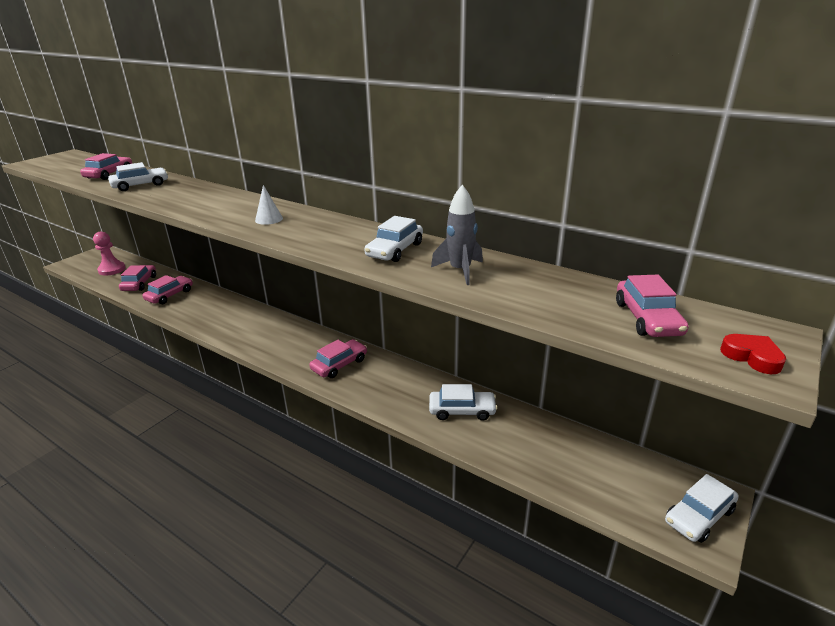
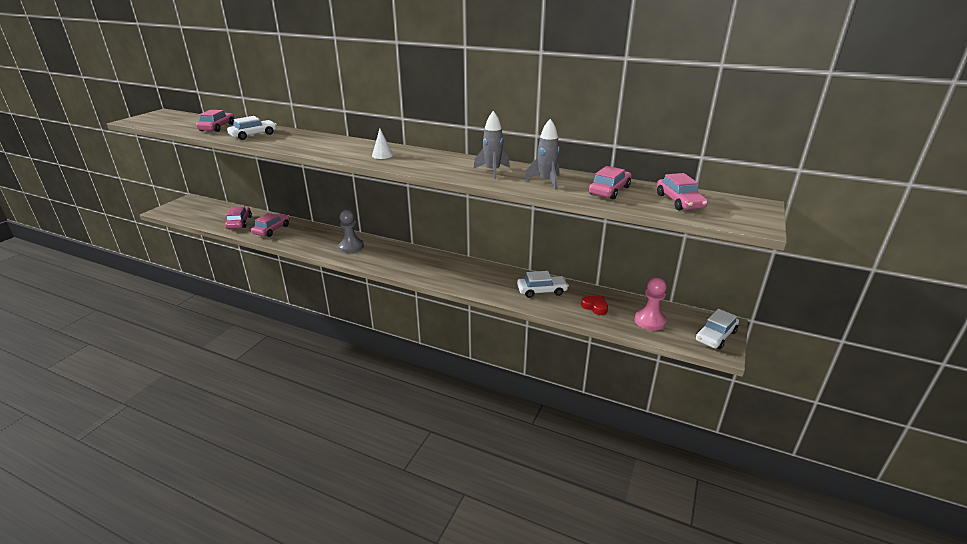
camera: 10 degrees left, 0 degrees up
pink pawn [93,232,126,276] -> pink pawn moved to [634,277,667,331]
pink car [309,339,367,378] -> pink car moved to [589,166,631,199]
white car [364,216,423,262] -> grey rocket [474,111,509,179]
red heart [720,334,786,374] -> red heart moved to [581,296,608,315]
none -> grey pawn [338,210,364,253]

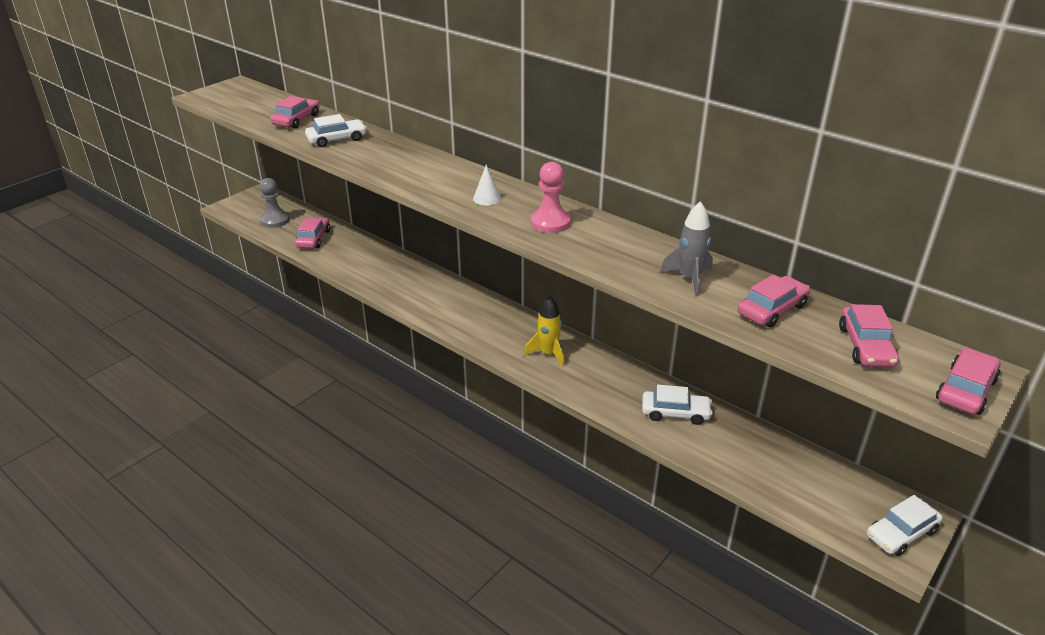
camera: 15 degrees right, 5 degrees up
pink car [251,213,290,237] -> pink car moved to [936,348,1000,415]
grey pawn [338,210,364,253] -> grey pawn moved to [259,178,290,228]
grey rocket [474,111,509,179] -> none
red heart [581,296,608,315] -> none
pink pawn [634,277,667,331] -> pink pawn moved to [531,162,571,233]
none -> yellow rocket [524,296,564,367]

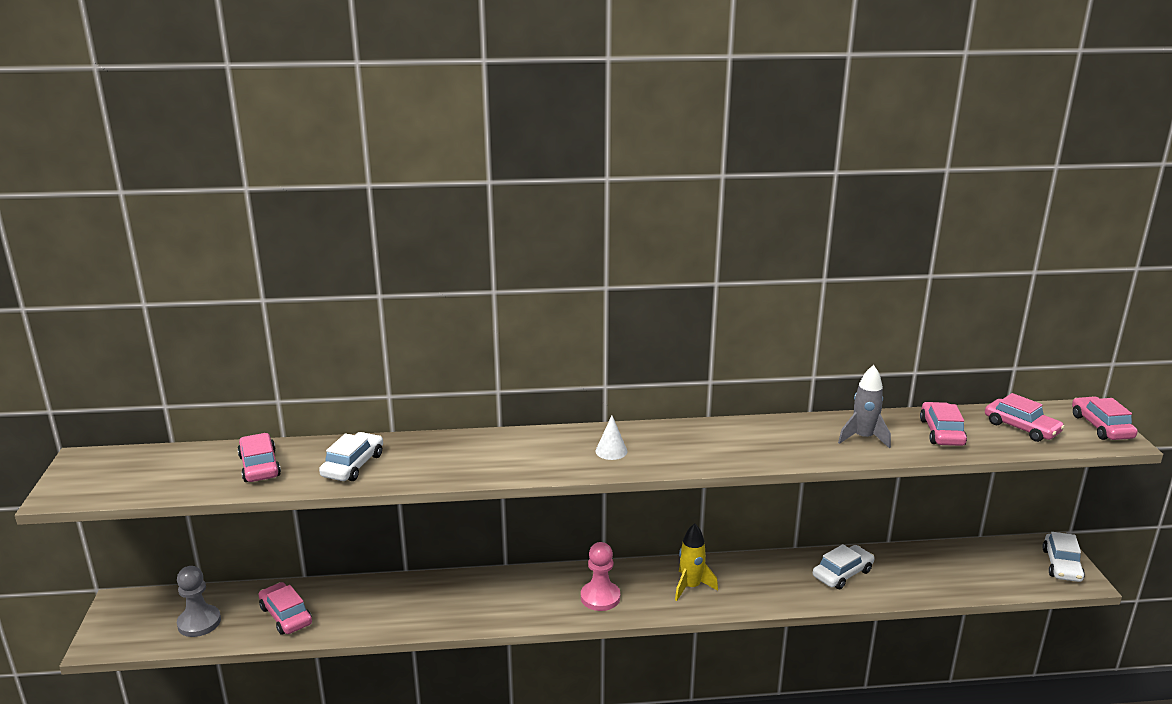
camera: 45 degrees left, 10 degrees down
pink pawn [531,162,571,233] -> pink pawn moved to [581,542,620,611]

